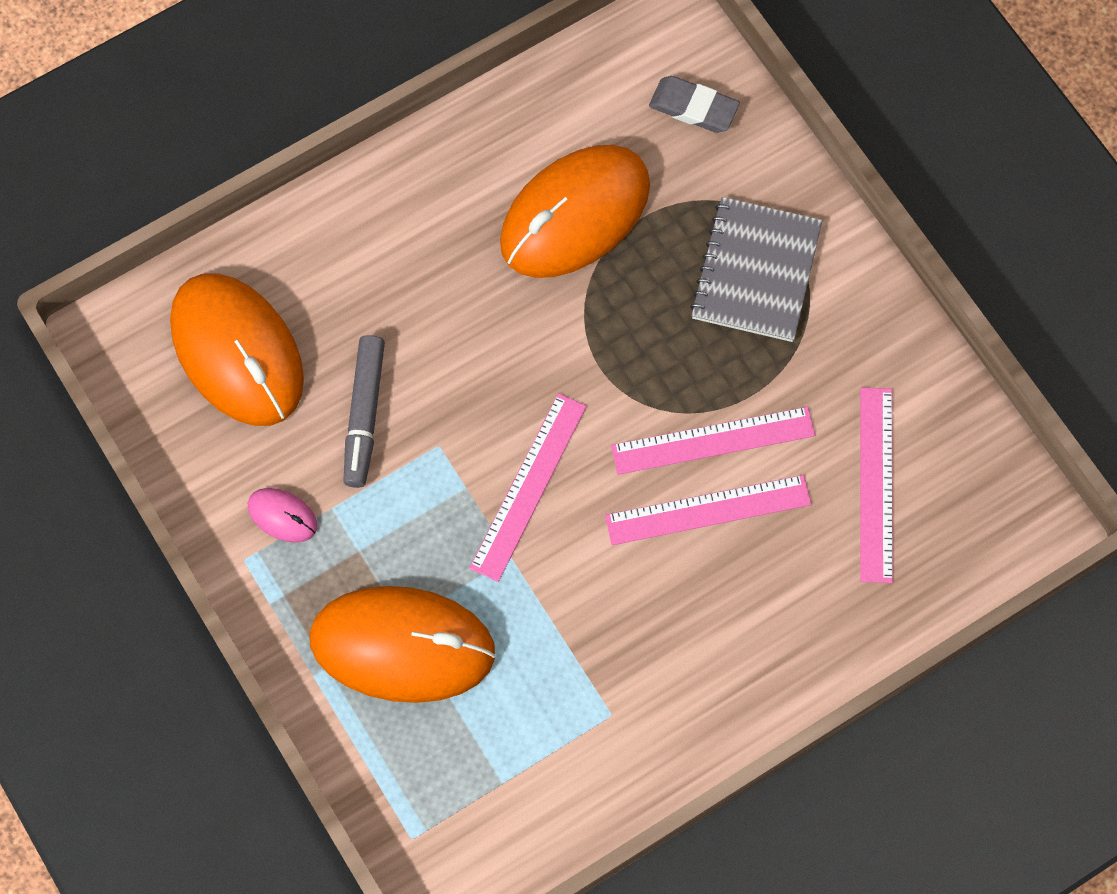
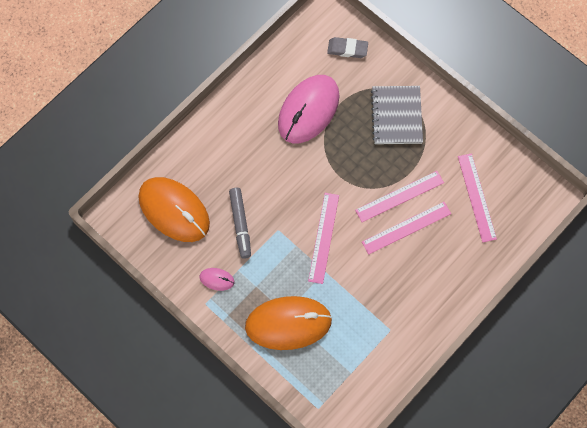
camera: 15 degrees left, 0 degrees up
orange mouse [500,145,650,278] -> pink mouse [278,75,340,143]

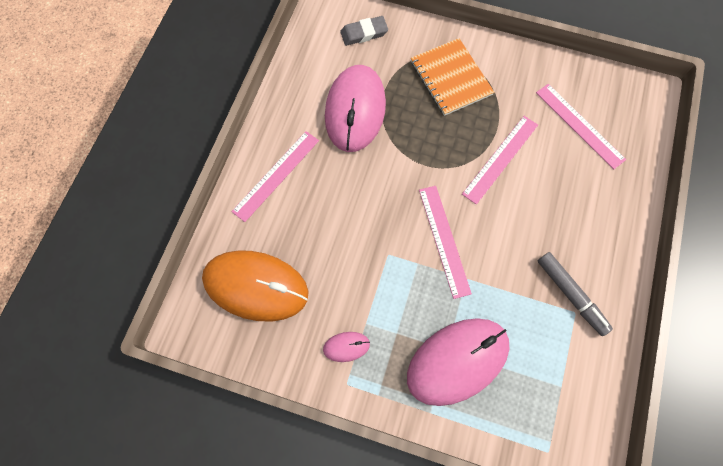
camera: 25 degrees left, 0 degrees up
grey marker [229,188,251,259] -> grey marker moved to [538,252,613,336]
orange mouse [245,296,332,350] -> pink mouse [407,318,509,406]
pink ruler [362,202,451,254] -> pink ruler moved to [231,131,319,222]
grey notebook [371,86,423,144] -> orange notebook [411,38,494,116]

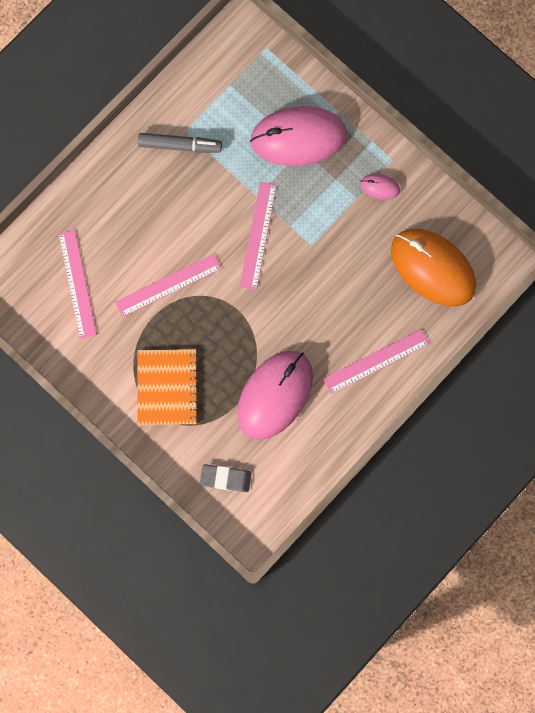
camera: 155 degrees left, 10 degrees up
grey marker [538,252,613,336] -> grey marker turned 105 degrees clockwise [138,133,222,153]

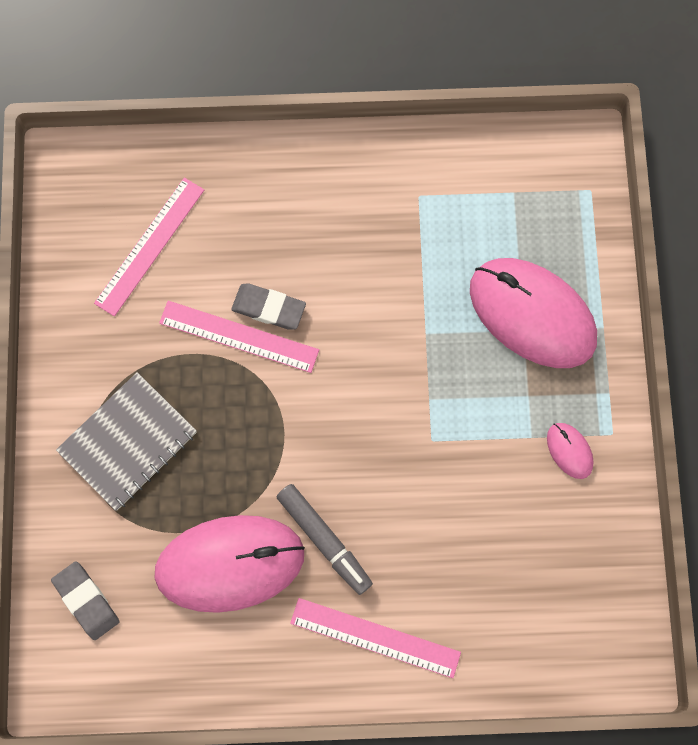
camera: 45 degrees right, 5 degrees down
orange notebook [137,349,199,425] -> grey notebook [56,372,197,511]
grey marker [138,133,222,153] -> grey marker moved to [276,484,373,595]
pink ruler [240,182,277,290] -> none
orange mouse [391,229,476,306] -> none
none -> grey eraser [231,283,306,330]

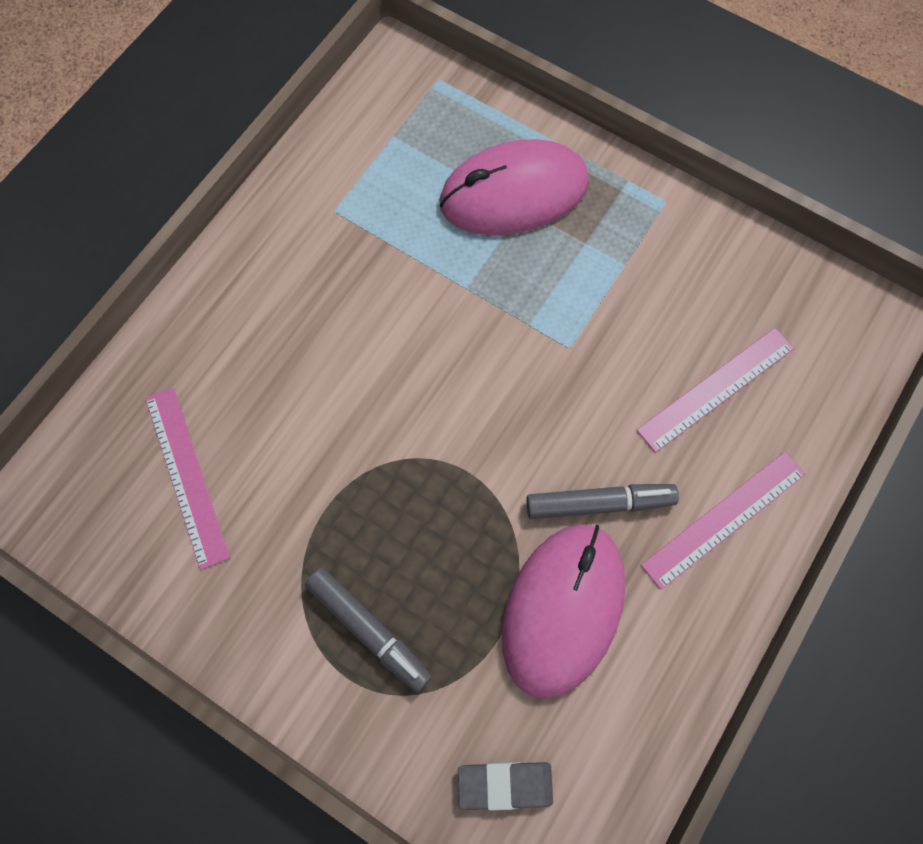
camera: 55 degrees left, 5 degrees down
grey notebook [56,372,197,511] -> grey marker [305,568,432,693]
pink ruler [159,301,319,373] -> pink ruler moved to [636,328,794,453]
grey eraser [231,283,306,330] -> none
pink mouse [547,423,594,479] -> none

